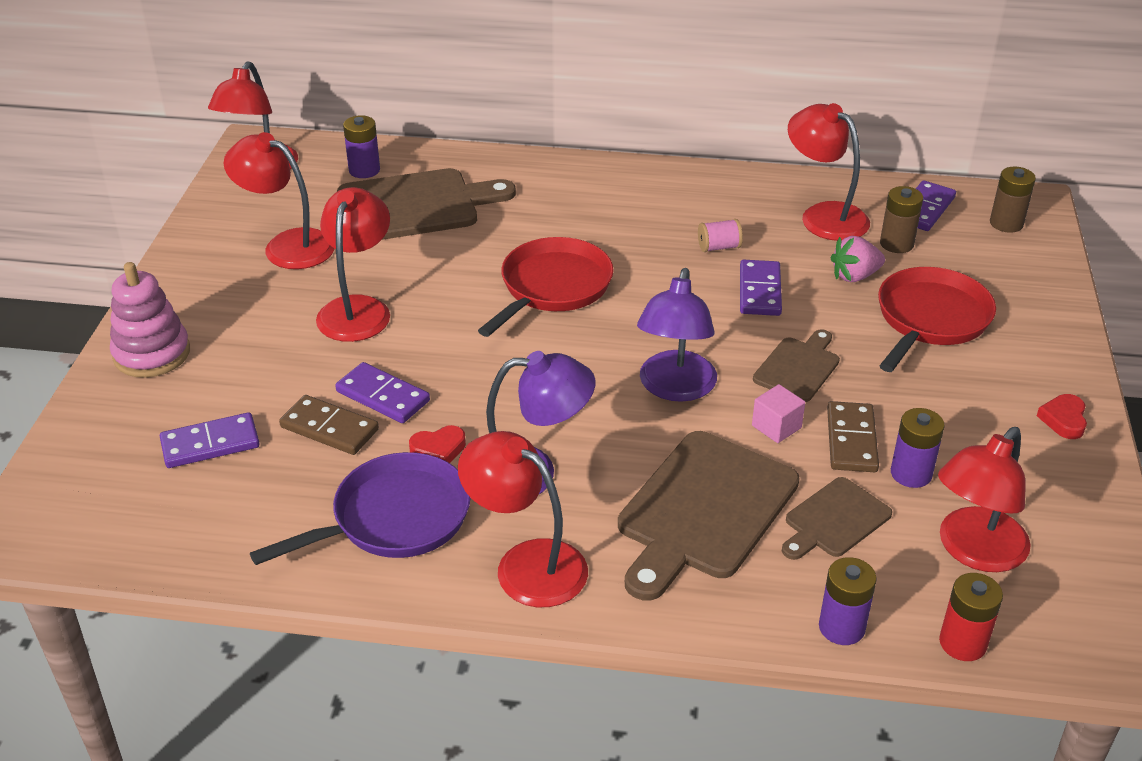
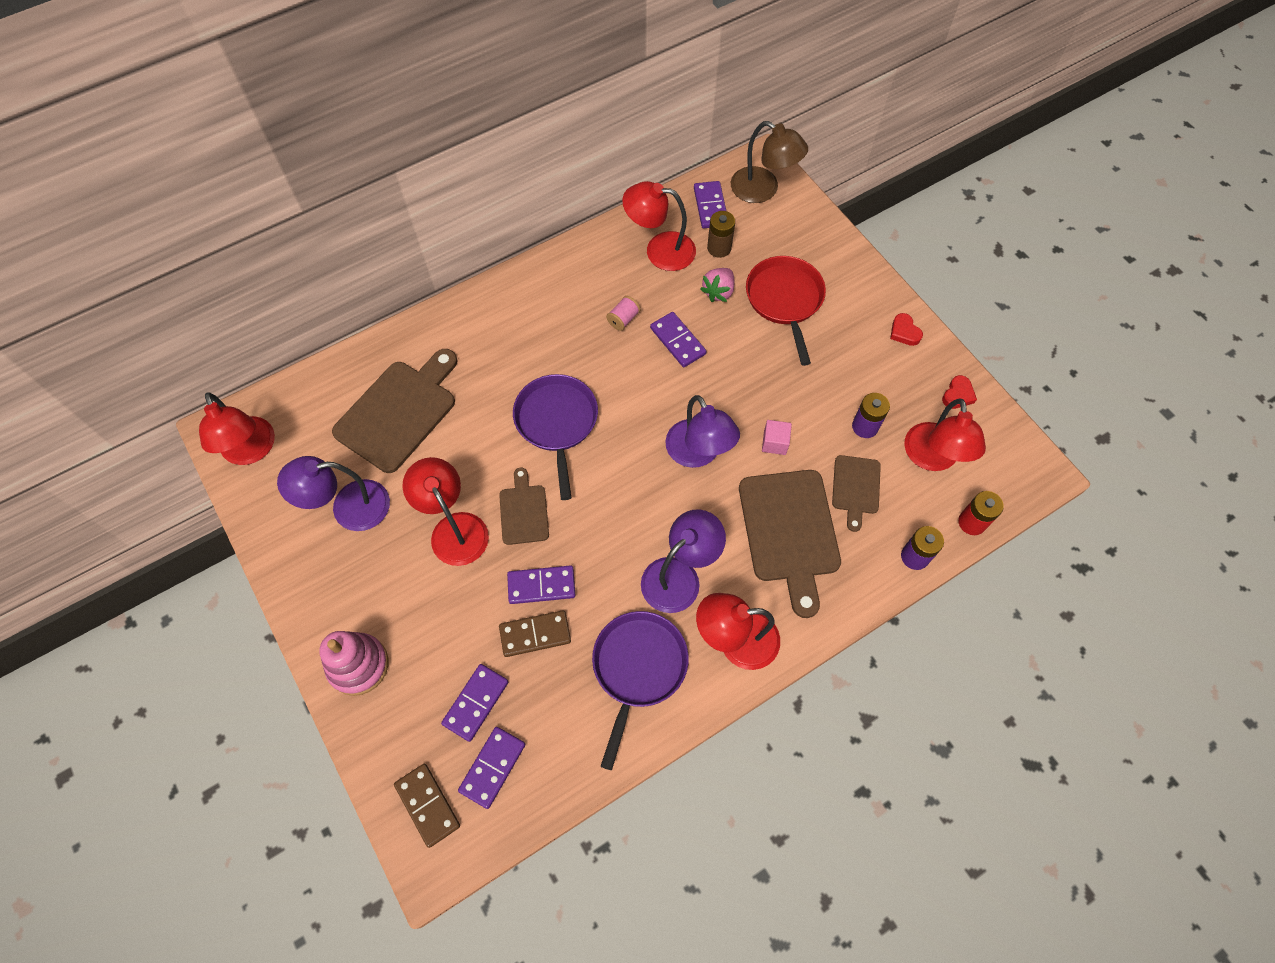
camera: 40 degrees left, 25 degrees up
red lamp [224,132,335,269] -> purple lamp [277,456,390,531]
purple battery [343,115,380,178] -> none
red heart [409,425,466,463] -> red heart moved to [942,375,977,409]
red pan [478,237,614,337] -> purple pan [513,374,598,500]
brown cutting board [753,329,840,402] -> brown cutting board moved to [499,467,549,545]
brown domino [827,401,879,472] -> brown domino moved to [394,764,460,848]
brown battery [990,167,1036,233] -> brown lamp [731,121,808,203]
none -> purple domino [458,727,525,809]

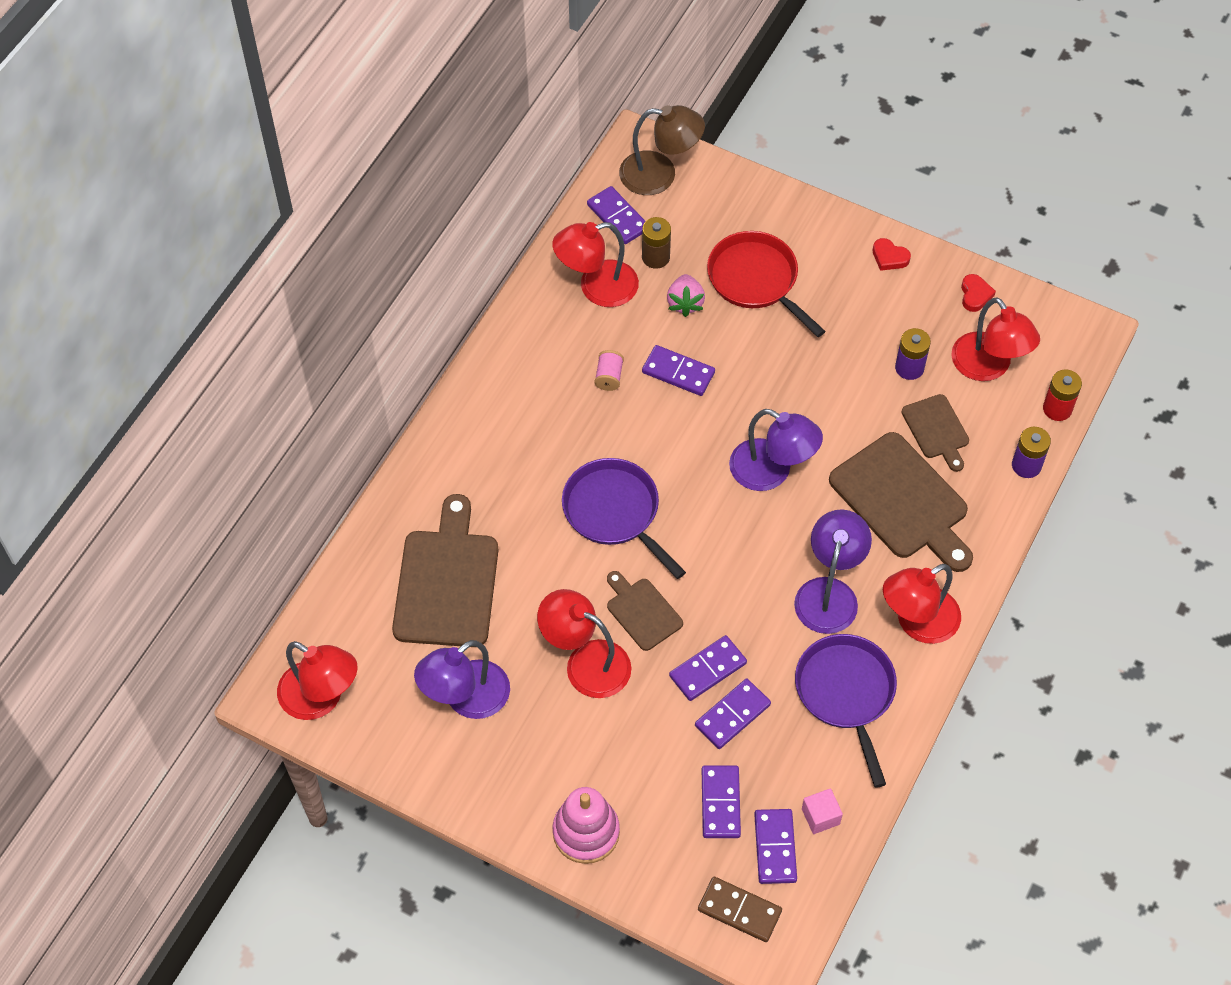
camera: 30 degrees left, 5 degrees down
brown domino [499,610,571,657] -> purple domino [695,679,771,749]
pink cube [762,420,792,455] -> pink cube moved to [802,788,843,834]

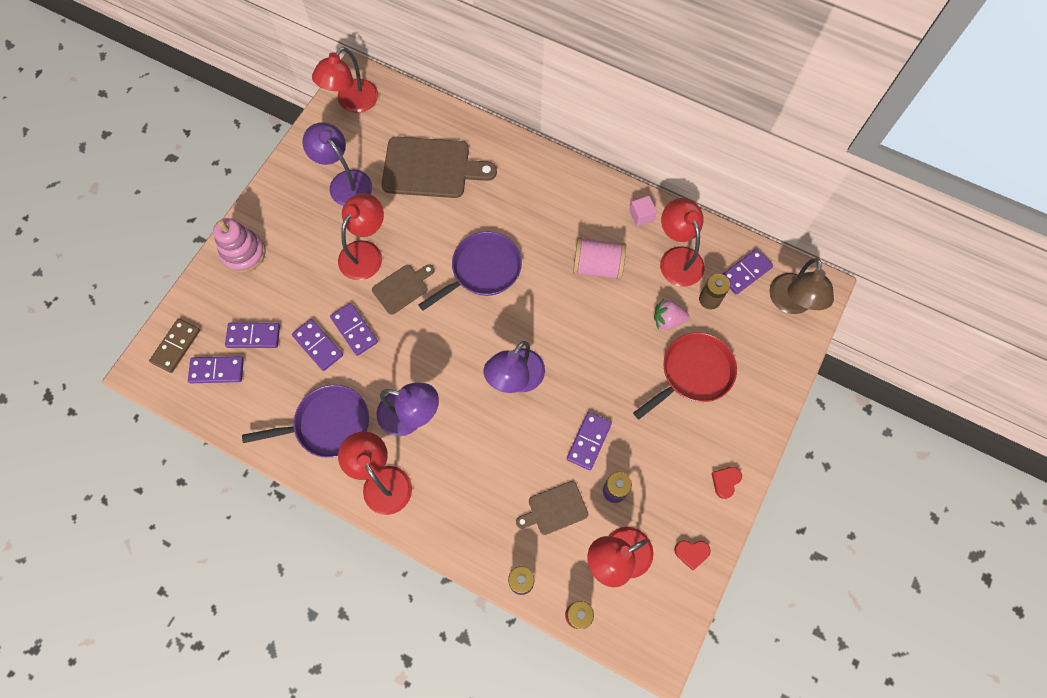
camera: 90 degrees right, 10 degrees up
pink spool [594,350,624,391] -> pink spool [573,237,626,280], size x1.94
purple domino [642,345,715,396] -> purple domino moved to [567,412,612,470]
pink cube [802,788,843,834] -> pink cube moved to [629,196,657,226]
brown cutting board [829,432,973,572] -> none

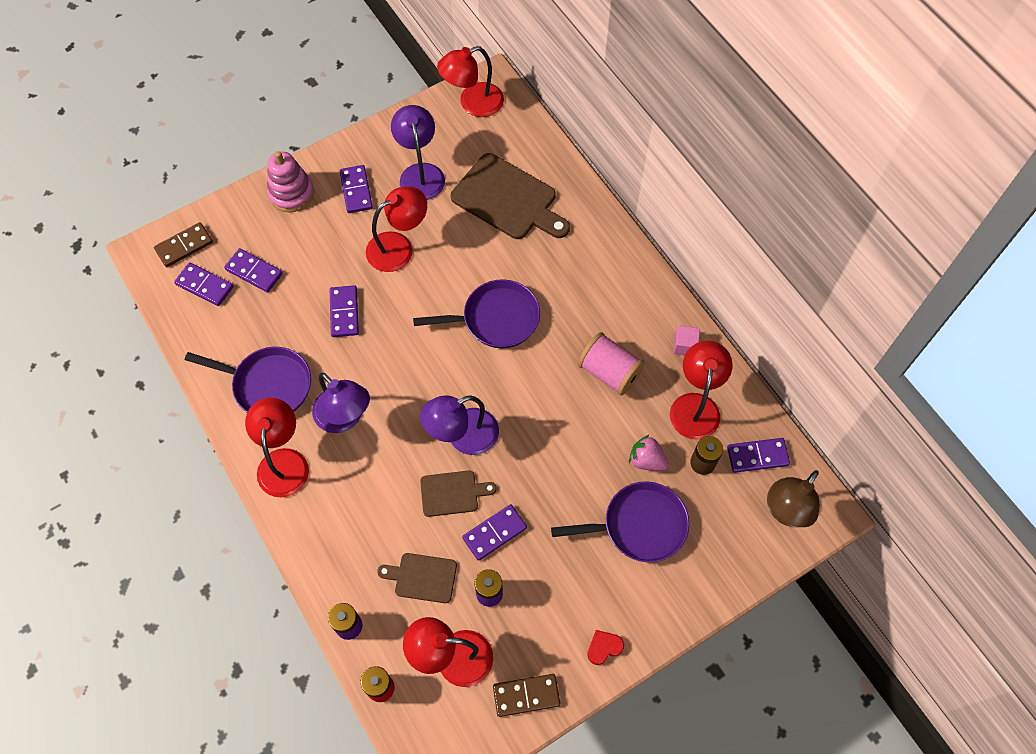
camera: 30 degrees right, 5 degrees down
purple domino [292,319,343,371] -> purple domino moved to [340,165,373,213]
brown cutting board [372,264,435,315] -> brown cutting board moved to [420,470,497,517]
red pan [633,332,737,419] -> purple pan [551,481,689,562]
red heart [674,540,711,570] -> brown domino [493,674,560,717]

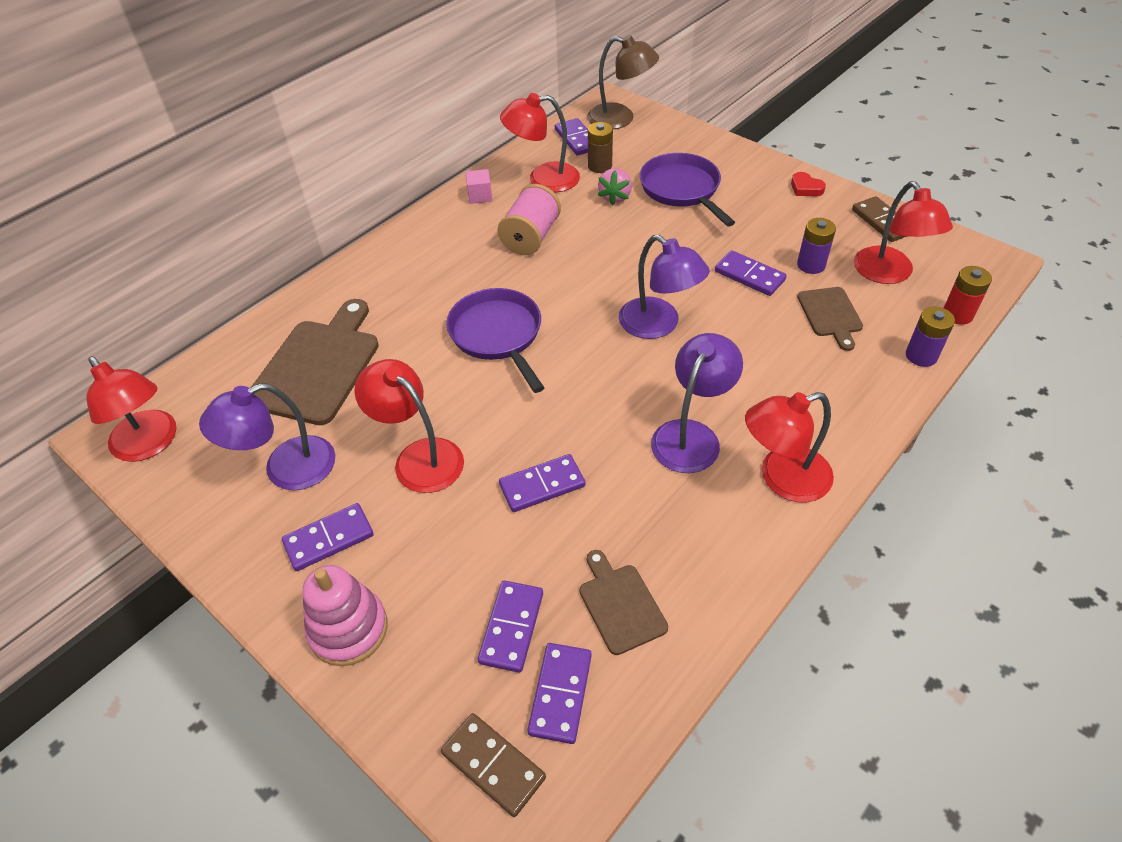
camera: 105 degrees left, 15 degrees down
purple pan [185,347,311,412] -> none
brown cutting board [420,470,497,517] -> brown cutting board moved to [580,550,668,655]

